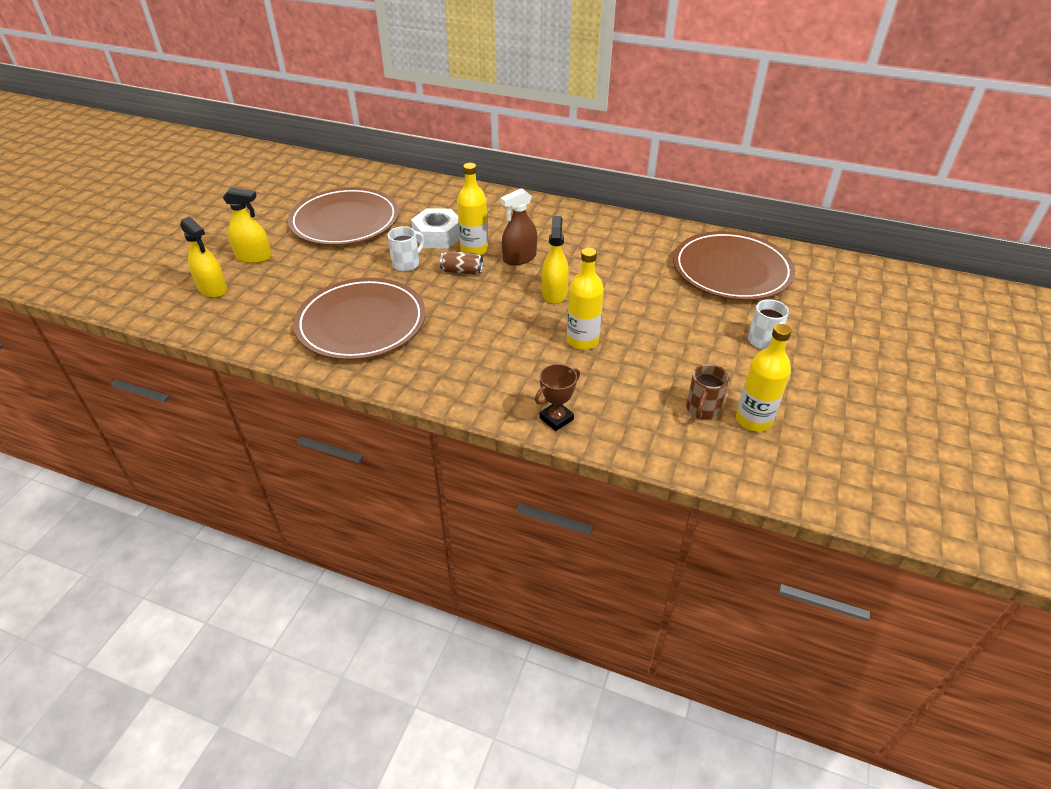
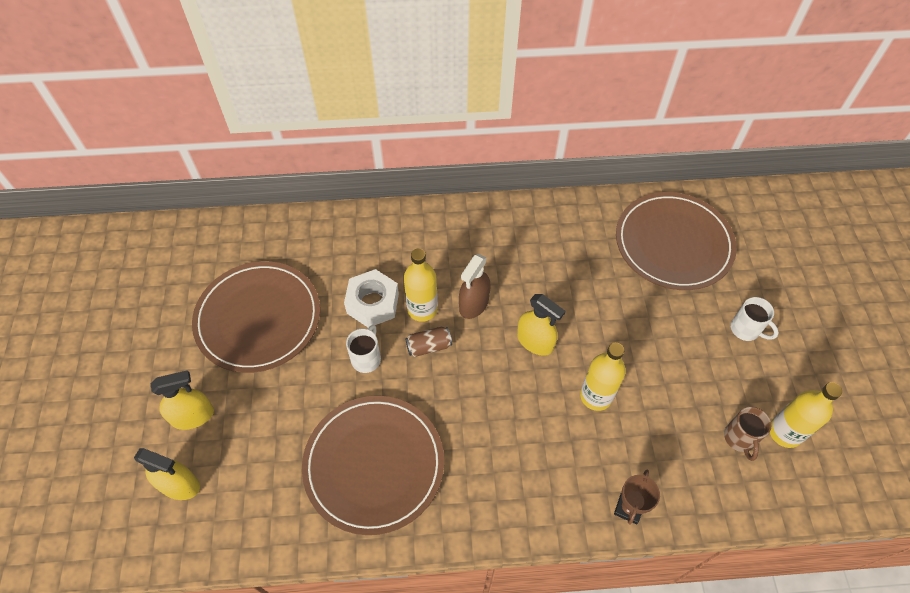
camera: 25 degrees left, 15 degrees up
yellow spray bottle [542,216,569,304] -> yellow spray bottle turned 150 degrees clockwise [517,294,565,356]

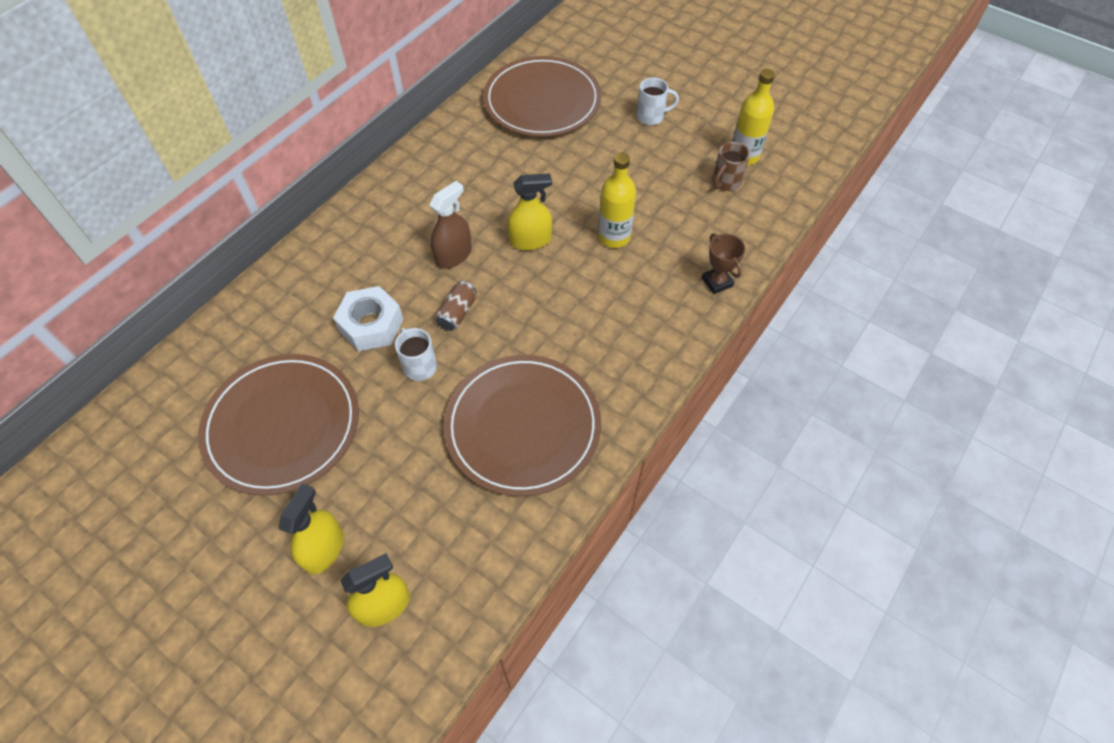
camera: 50 degrees left, 0 degrees up
yellow bottle [404,249,438,322] -> none
brown spray bottle [459,254,491,319] -> brown spray bottle turned 120 degrees counterclockwise [429,181,472,269]
brown mug [724,407,772,461] -> brown mug turned 90 degrees clockwise [713,142,750,191]

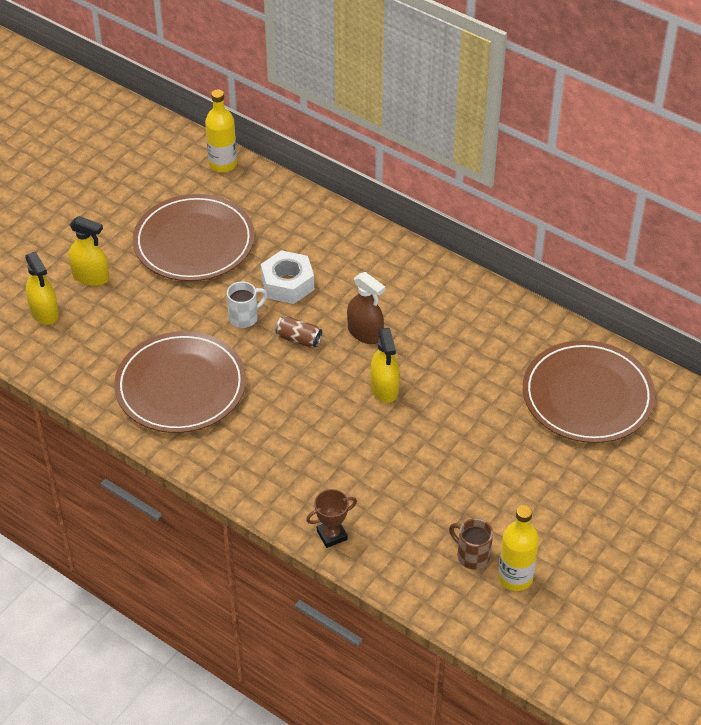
camera: 90 degrees right, 10 degrees down
yellow bottle [598,153,636,248] -> yellow bottle moved to [205,89,237,173]
white mug [637,78,679,125] -> none

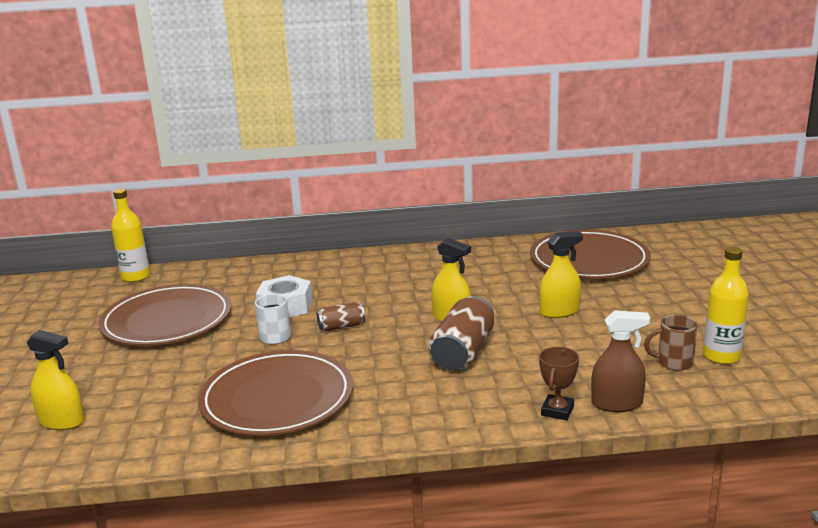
camera: 40 degrees left, 25 degrees down
yellow spray bottle [69,216,109,286] -> yellow spray bottle moved to [539,231,583,318]
brown spray bottle [347,272,385,344] -> brown spray bottle moved to [591,310,650,412]
none -> brown can [429,296,494,371]

